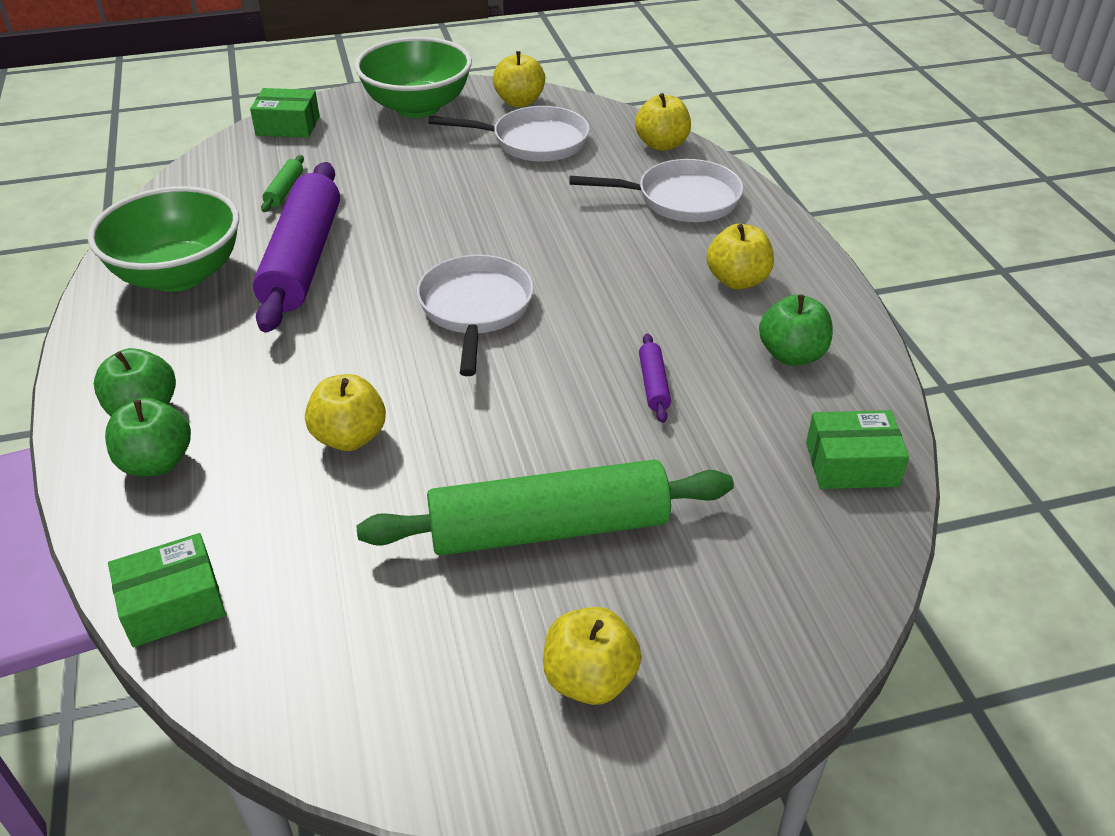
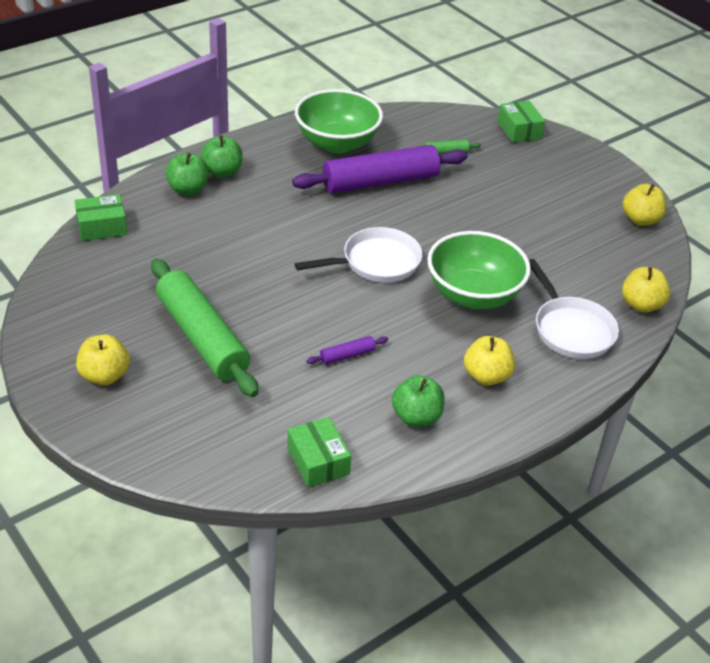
camera: 65 degrees right, 0 degrees up
green box [108,533,226,647] -> green box turned 60 degrees counterclockwise [75,194,127,241]
yellow apple [305,374,386,451] -> none
green bowl [355,37,472,118] -> green bowl moved to [427,231,531,309]
white pan [429,106,590,162] -> none

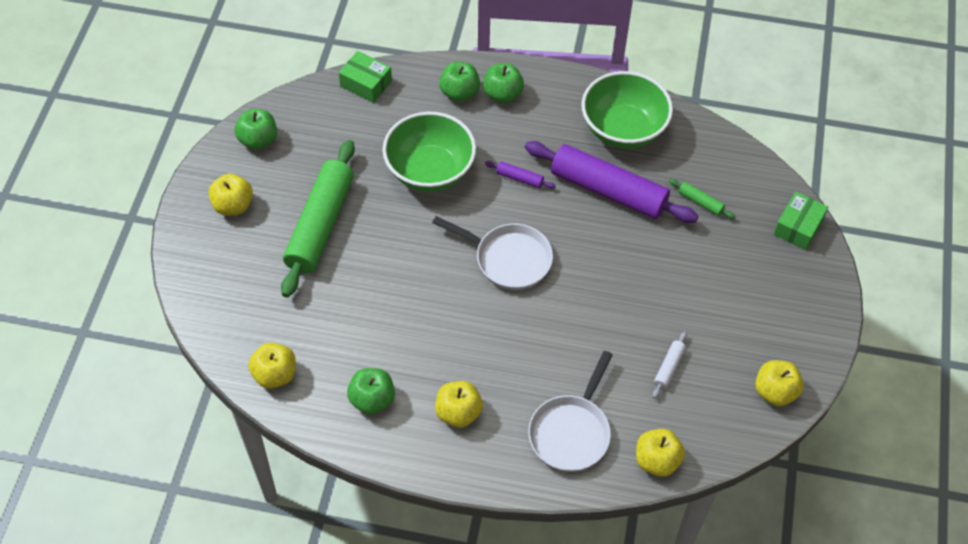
camera: 50 degrees right, 15 degrees up
green box [287,417,351,487] -> yellow apple [248,342,296,389]
purple rolling pin [306,336,388,365] -> purple rolling pin moved to [485,161,556,189]
green bowl [427,231,531,309] -> green bowl moved to [382,112,476,192]
none -> green apple [235,109,277,150]
none -> white rolling pin [653,332,687,398]

